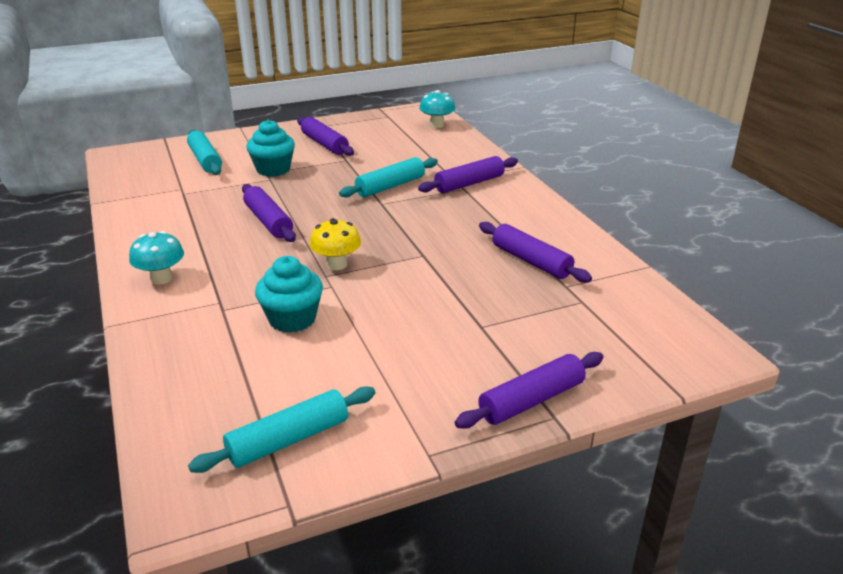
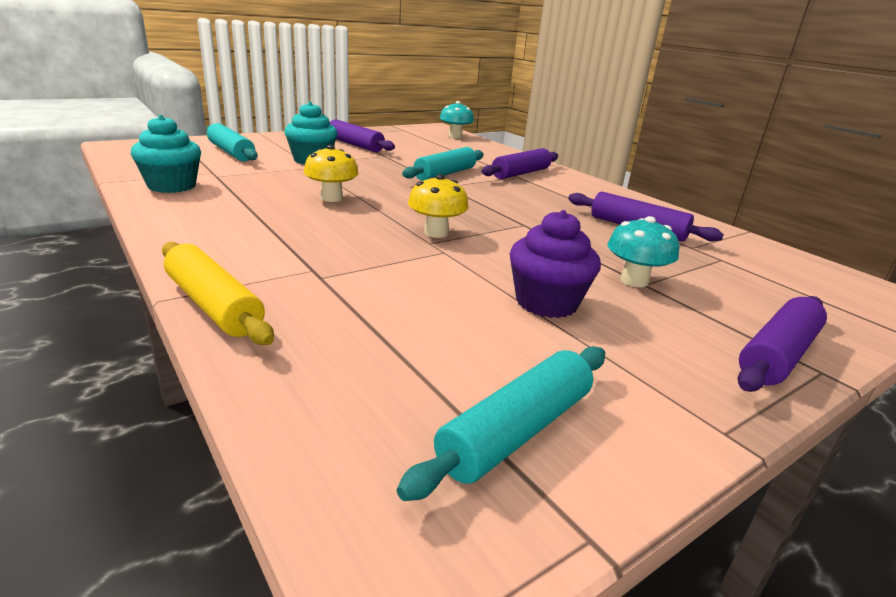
camera: 15 degrees left, 5 degrees down
turquoise mushroom [129,231,184,285] -> turquoise mushroom moved to [607,216,679,287]
purple rolling pin [242,184,296,242] -> yellow mushroom [304,145,359,202]
turquoise cupcake [255,256,323,333] -> turquoise cupcake moved to [131,115,201,193]
none -> yellow rolling pin [162,242,274,345]
none -> purple cupcake [509,210,601,318]

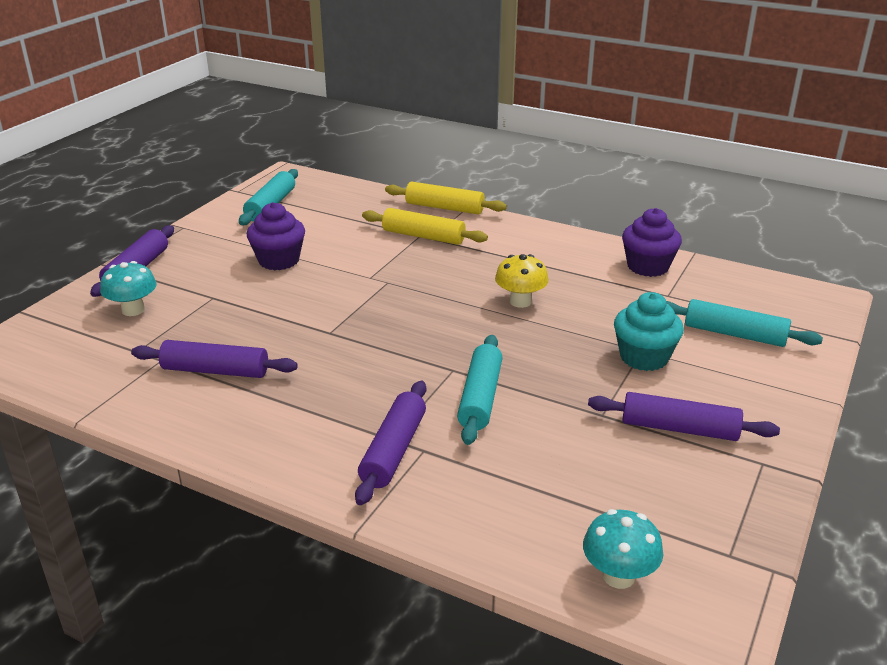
camera: 155 degrees right, 5 degrees up
turquoise cupcake [131,115,201,193] -> purple cupcake [622,208,682,277]
yellow mushroom [408,174,469,238] -> none
turquoise mushroom [607,216,679,287] -> turquoise mushroom moved to [100,261,157,316]
none -> yellow rolling pin [362,208,488,245]

